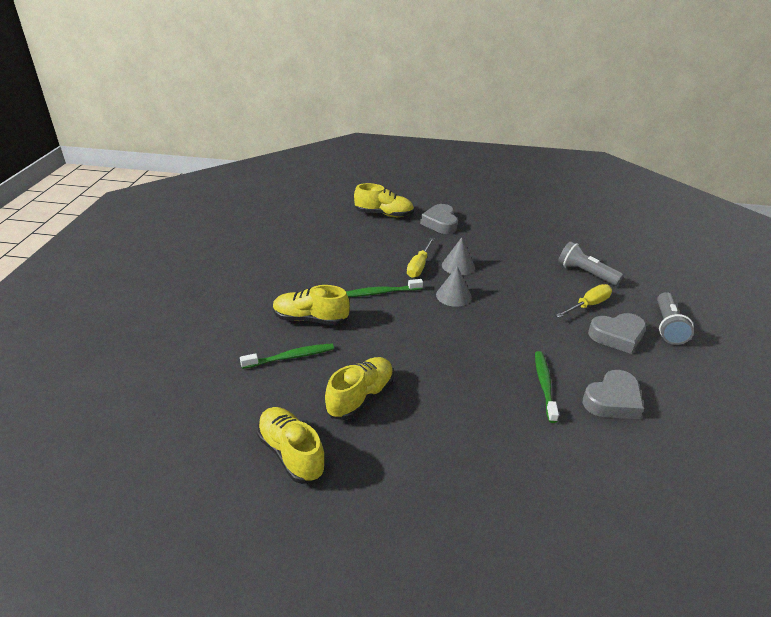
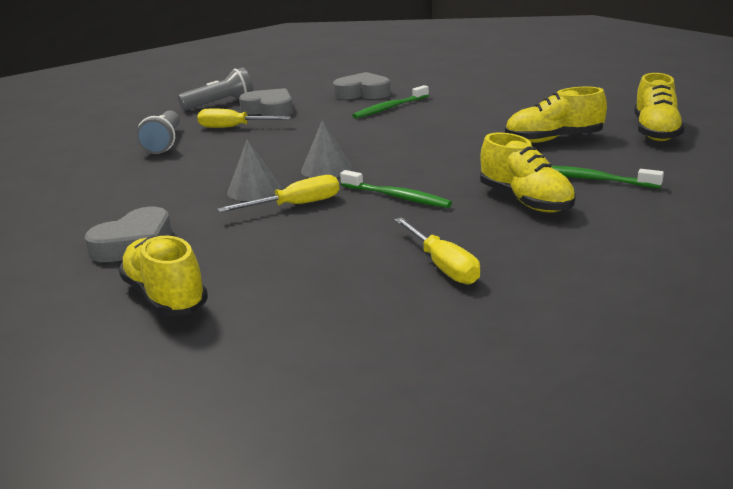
camera: 130 degrees left, 10 degrees down
none -> yellow screwdriver [394,217,480,284]

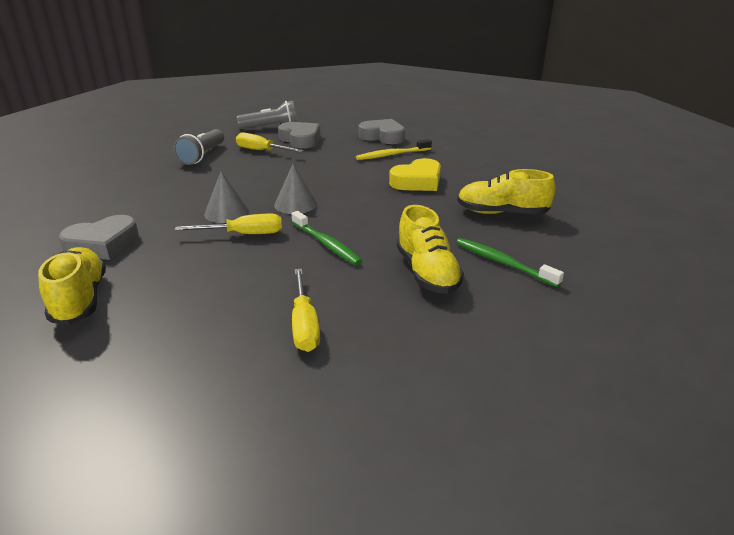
camera: 15 degrees right, 5 degrees up
green toothbrush [352,85,429,119] -> yellow toothbrush [356,139,432,160]
yellow shoe [634,73,685,141] -> none
none -> yellow heart [389,158,441,191]

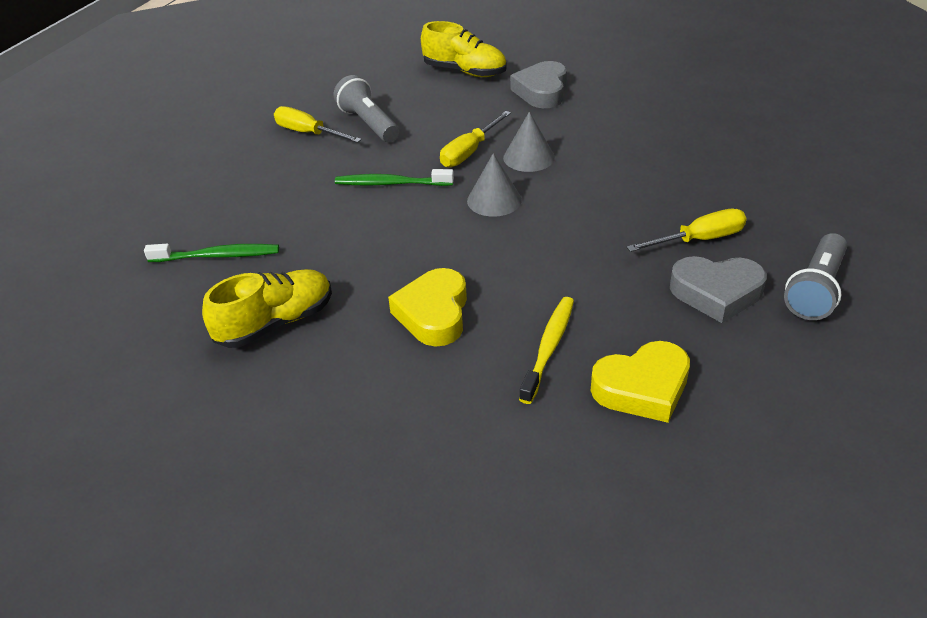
camera: 135 degrees right, 10 degrees up
grey flashlight [173,129,224,165] -> grey flashlight moved to [334,75,399,142]
grey heart [359,119,405,144] -> yellow heart [591,341,690,423]
yellow shoe [397,205,464,294] -> none

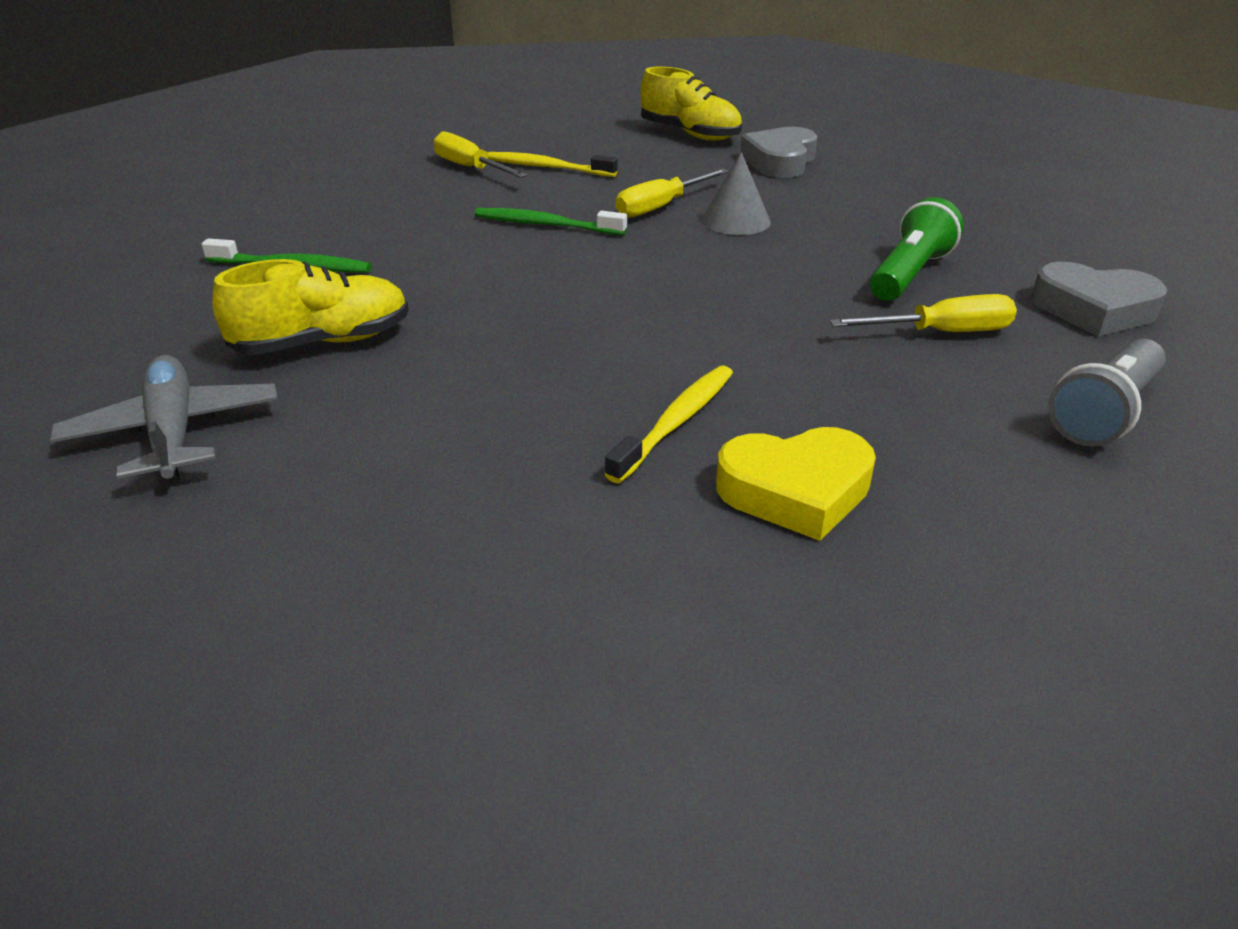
camera: 10 degrees right, 5 degrees down
grey flashlight [334,75,399,142] -> yellow toothbrush [488,152,618,177]
yellow heart [388,268,467,347] -> none
grey cone [467,153,522,217] -> none
grey heart [670,256,767,323] -> grey heart moved to [1031,262,1167,336]
none -> grey plane [50,355,278,482]
none -> green flashlight [870,197,964,301]

